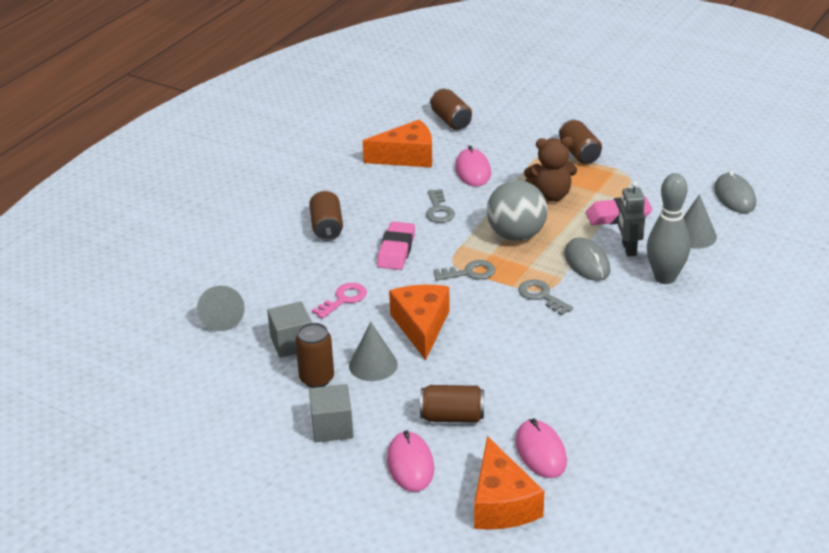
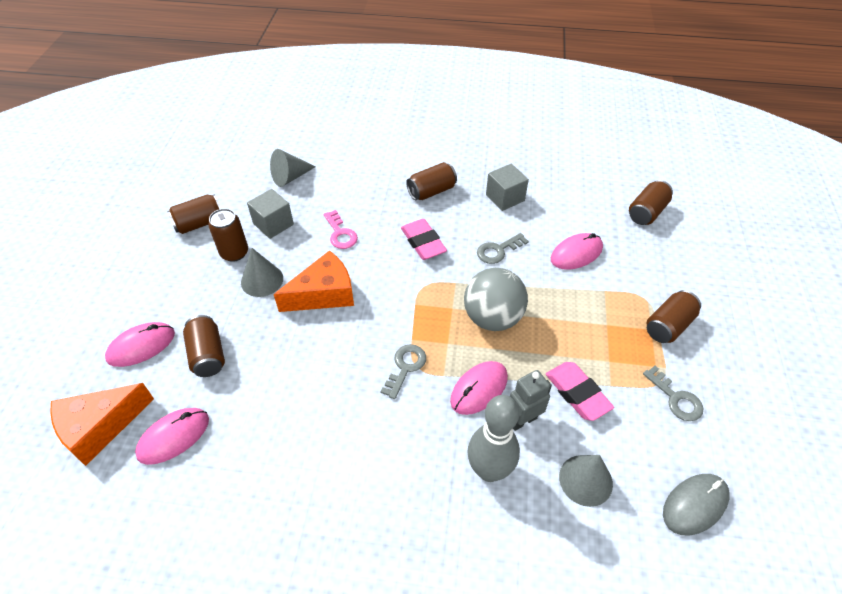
camera: 65 degrees right, 15 degrees up
grey cube [309,384,354,442] -> grey cube moved to [486,164,529,211]
pink key [312,283,367,319] -> pink key turned 45 degrees clockwise [324,210,358,249]
orange cheese [363,119,432,168] -> none
pink eraser [377,222,415,270] -> pink eraser turned 75 degrees clockwise [401,219,447,260]
grey key [434,260,495,281] -> grey key moved to [643,366,703,421]
brown teddy bear [524,137,577,202] -> none
grey mouse [564,237,610,281] -> pink mouse [450,361,508,415]
none -> brown can [167,194,221,234]

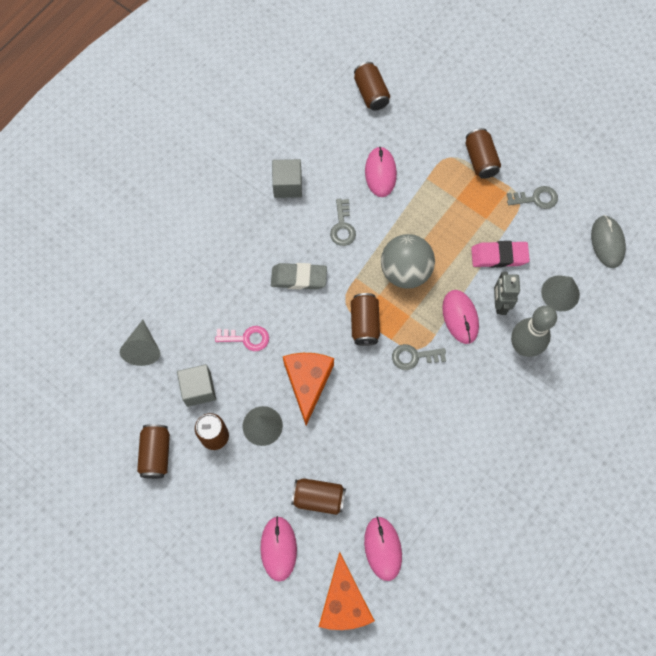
camera: 60 degrees left, 20 degrees up
grey key [380,344,426,399] -> grey key turned 60 degrees counterclockwise [392,344,446,370]
pink eraser [401,219,447,260] -> grey eraser [271,263,327,290]
brown can [406,162,457,200] -> brown can moved to [351,293,380,346]

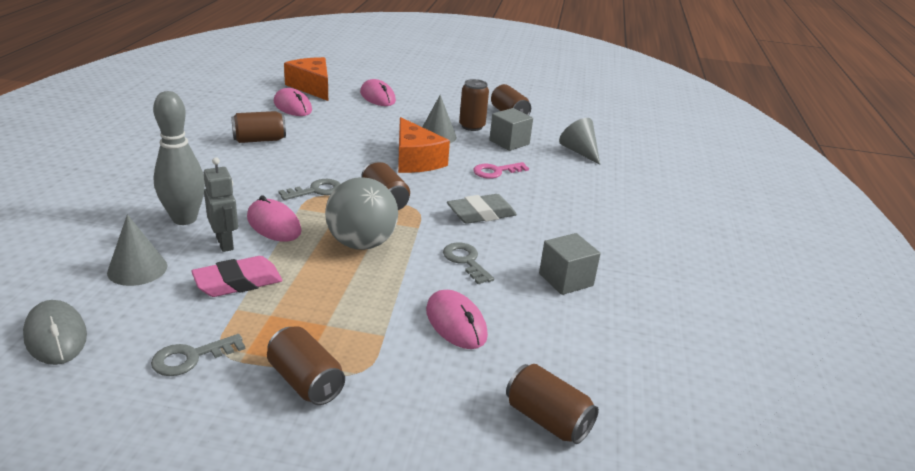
camera: 150 degrees right, 40 degrees down
brown can [291,478,346,515] -> brown can moved to [231,111,286,143]

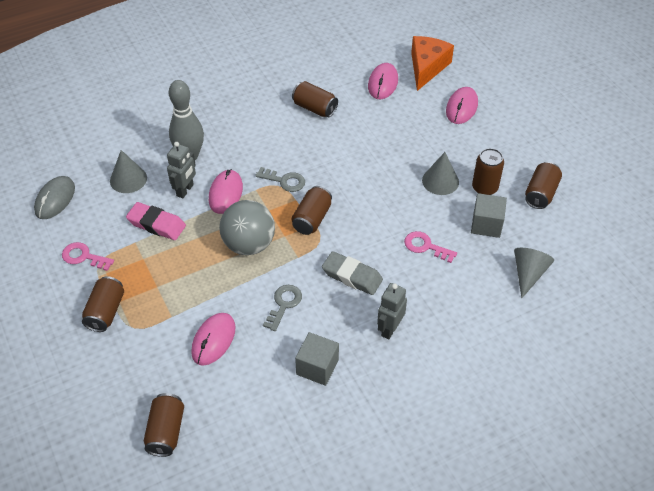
camera: 55 degrees right, 20 degrees up
grey key [151,334,246,376] -> pink key [62,242,114,271]
orange cheese [398,117,450,173] -> none
none -> grey robot [377,283,407,340]

